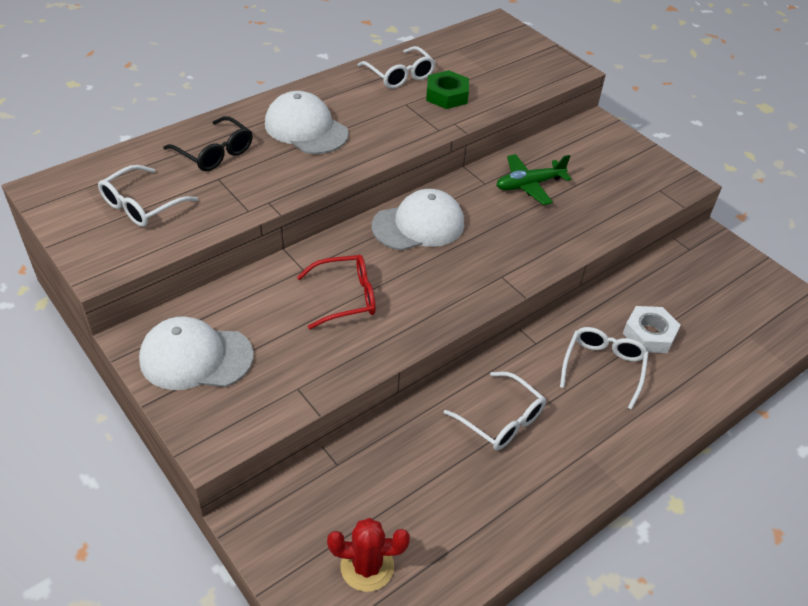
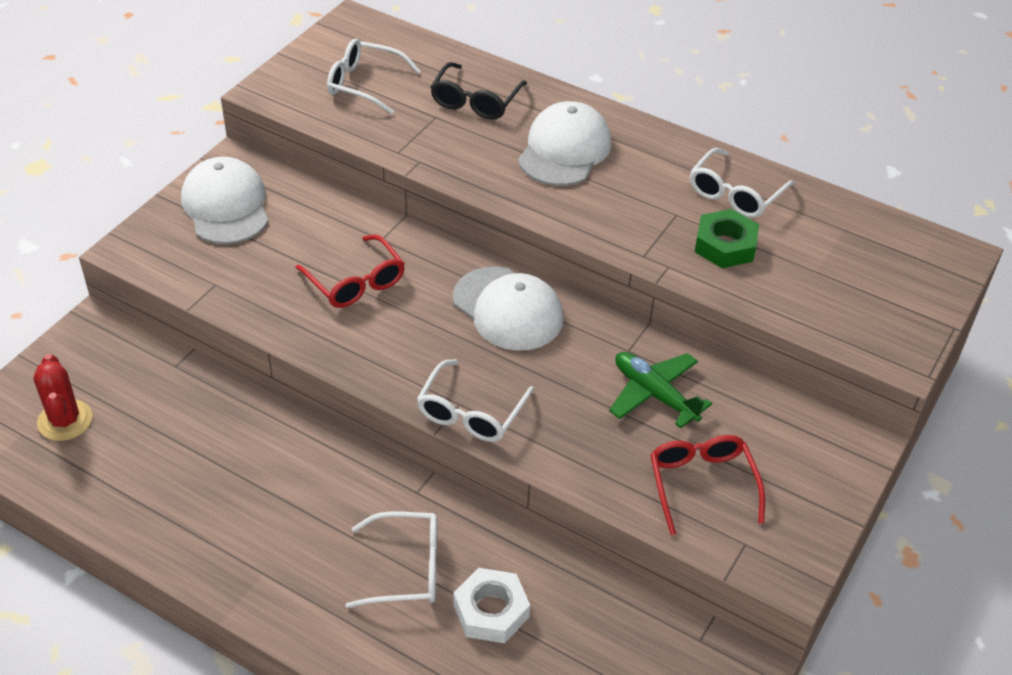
camera: 70 degrees right, 0 degrees up
white glasses [444,372,546,450] -> white glasses moved to [417,359,534,442]
none -> red glasses [650,435,765,535]

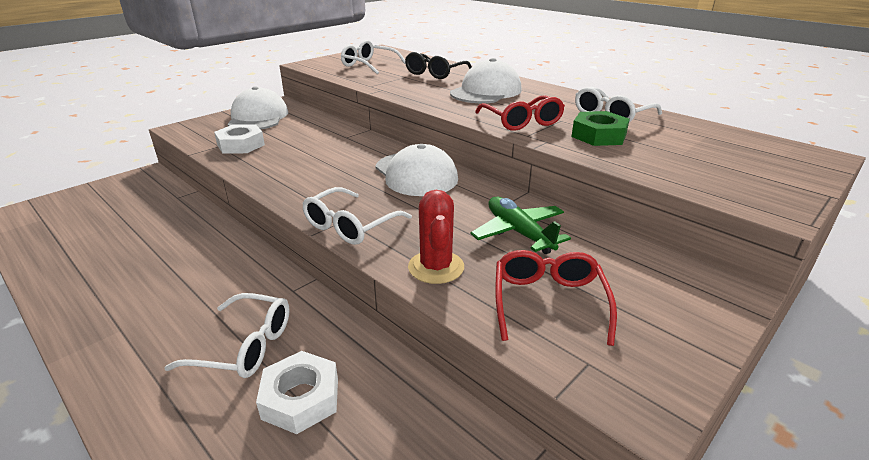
camera: 15 degrees right, 15 degrees down
red cactus [33,354,92,441] -> red cactus moved to [408,190,464,284]
red glasses [295,235,405,308] -> red glasses moved to [475,95,565,131]
none -> white nut [214,124,265,154]

